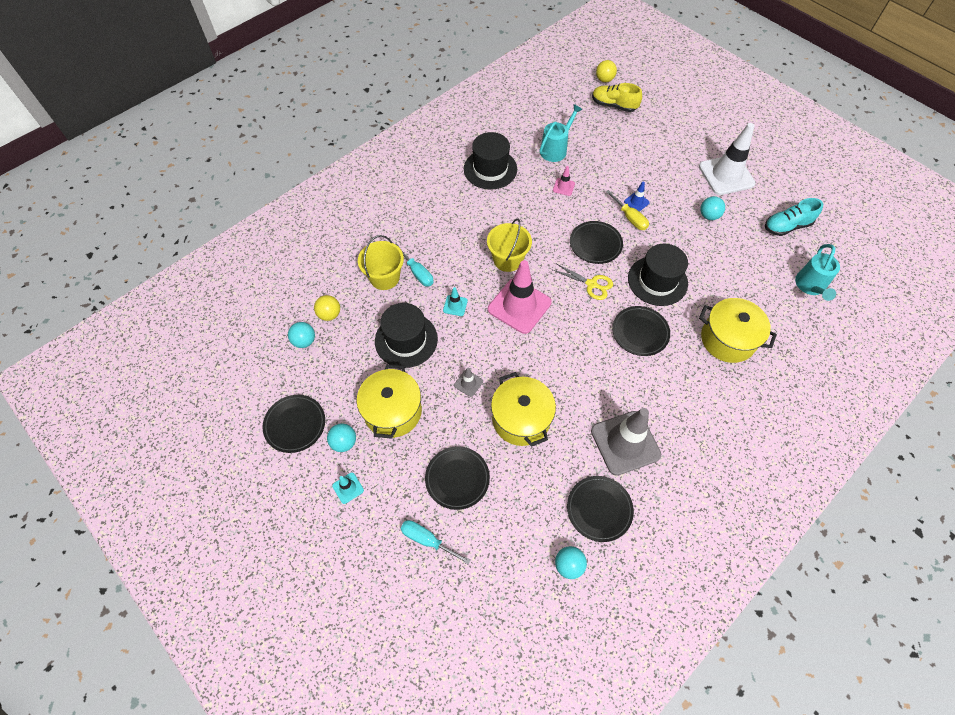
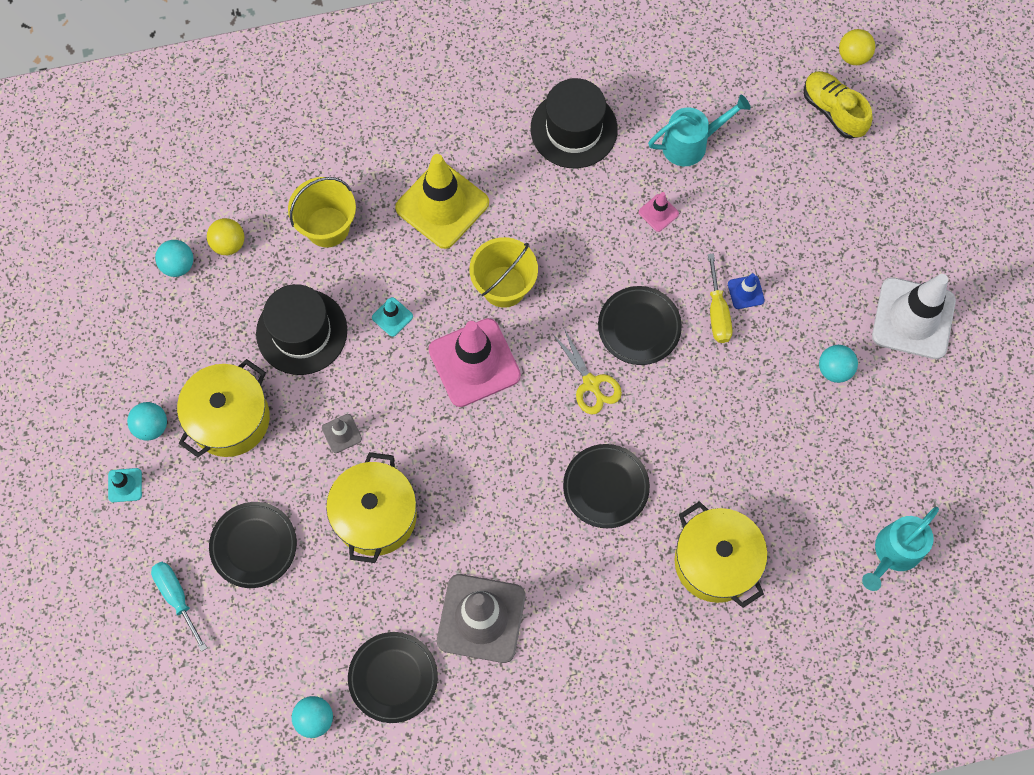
camera: 30 degrees right, 10 degrees up
black plate [262,395,325,453] -> none
turquoise screwdriver [396,243,434,287] -> none
black hat [628,244,688,306] -> none
turquoise shoe [765,198,823,236] -> none
none -> yellow traffic cone [395,154,489,249]

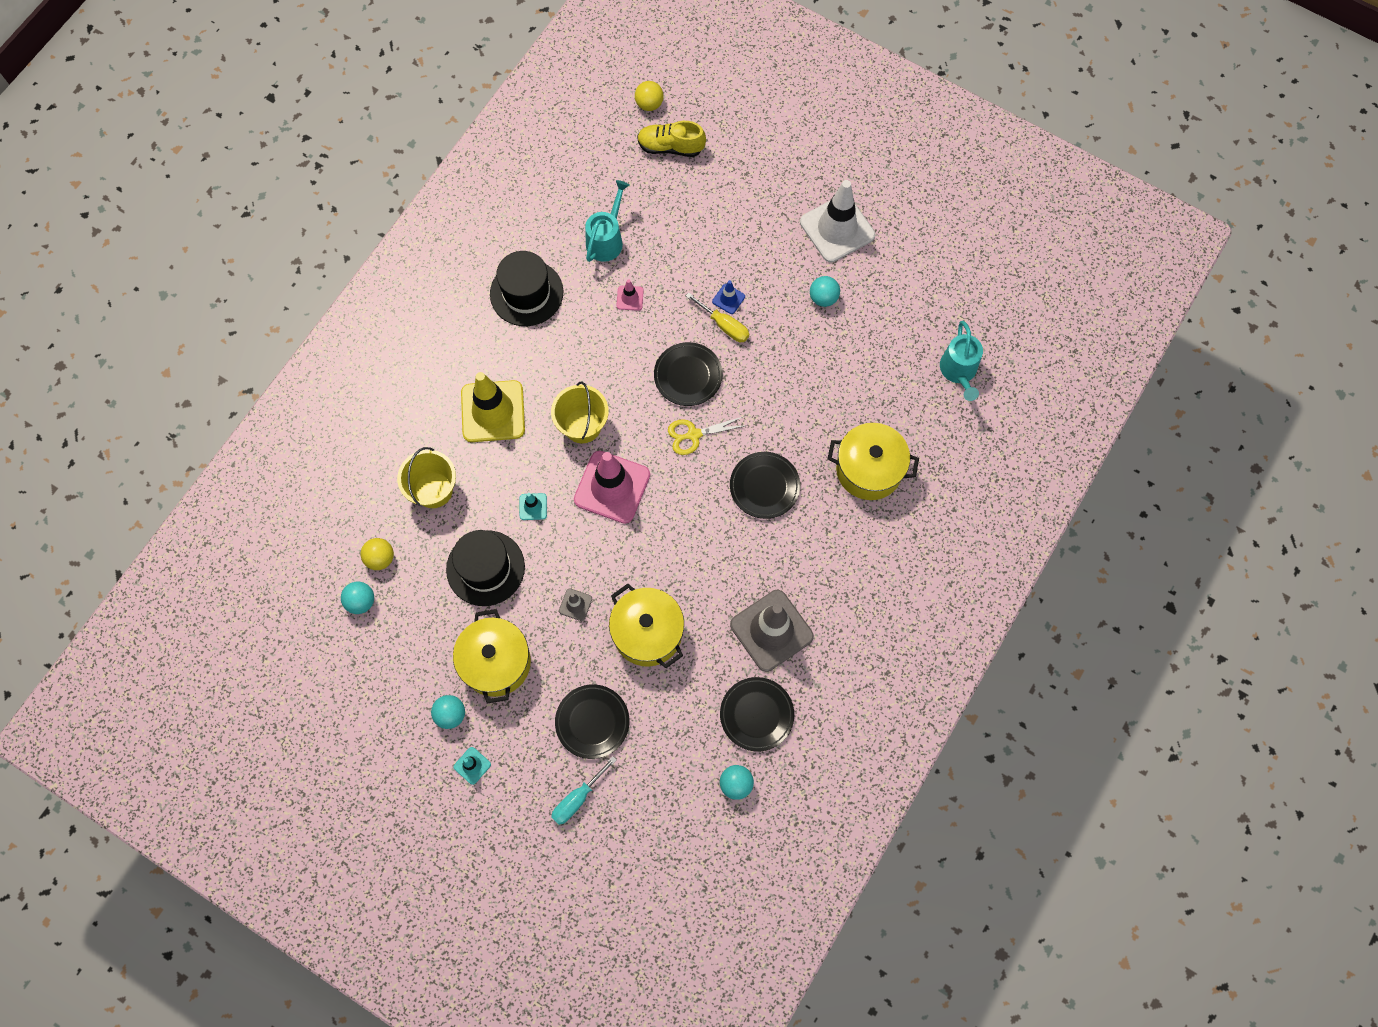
camera: 45 degrees left, 0 degrees up
turquoise screwdriver [151,562,207,652] -> turquoise screwdriver turned 60 degrees counterclockwise [551,756,616,825]
yellow scissors [552,327,622,415] -> yellow scissors turned 150 degrees clockwise [668,416,748,455]

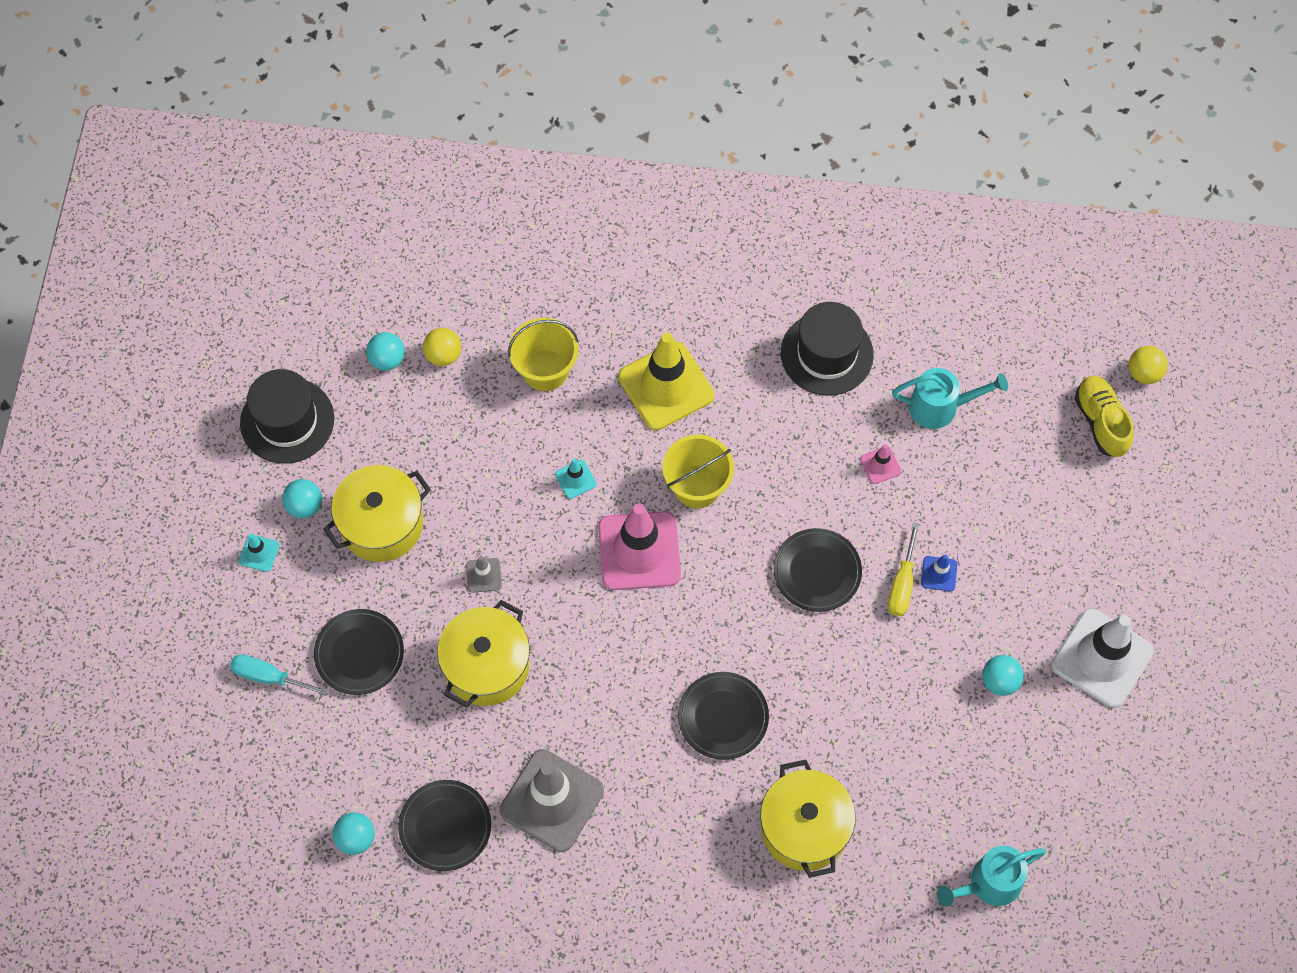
camera: 65 degrees right, 5 degrees down
black hat [446,530,525,606] -> black hat moved to [240,369,334,464]
yellow scissors [668,416,748,455] -> none

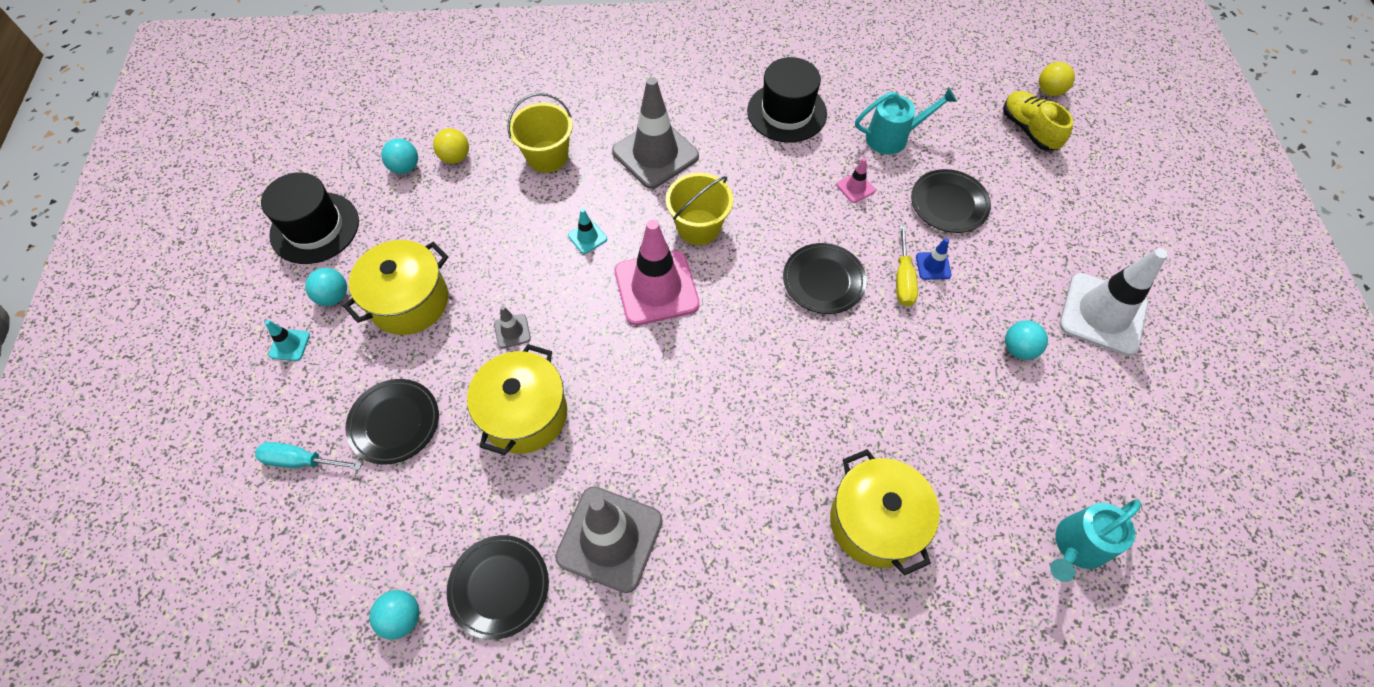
camera: 10 degrees left, 5 degrees down
yellow traffic cone [618,332,715,430] -> grey traffic cone [612,77,699,189]
black plate [678,672,769,760] -> black plate moved to [911,169,991,233]

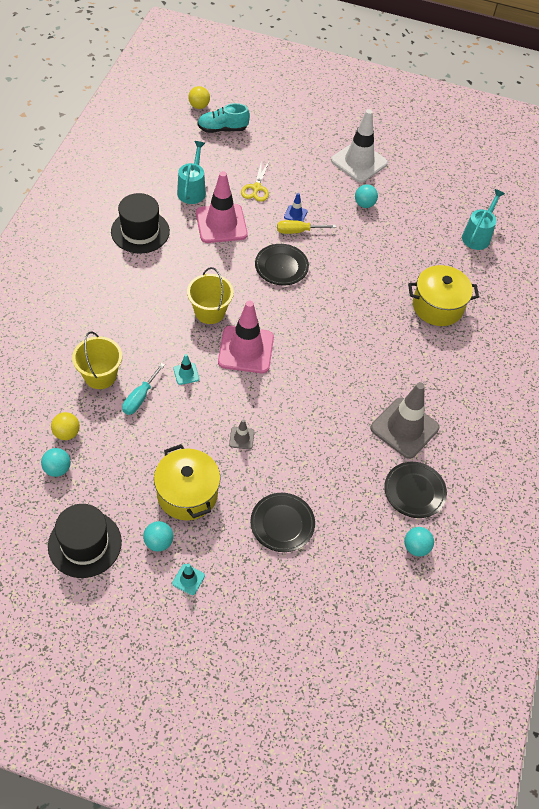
camera: 75 degrees left, 5 degrees down
turquoise screwdriver [255,442,362,470] -> turquoise screwdriver moved to [122,363,165,415]
yellow pot [467,344,567,455] -> none
grey traffic cone [612,77,699,189] -> none
pink traffic cone [837,158,875,203] -> pink traffic cone [196,171,248,243], size x2.33
yellow screwdriver [896,225,918,306] -> yellow screwdriver turned 150 degrees clockwise [277,220,336,234]
black plate [911,169,991,233] -> yellow scissors [241,160,269,202]
yellow shoe [1003,91,1073,151] -> turquoise shoe [197,103,250,133]
turquoise watering can [1050,499,1141,582] -> turquoise watering can turned 135 degrees counterclockwise [462,189,505,250]

